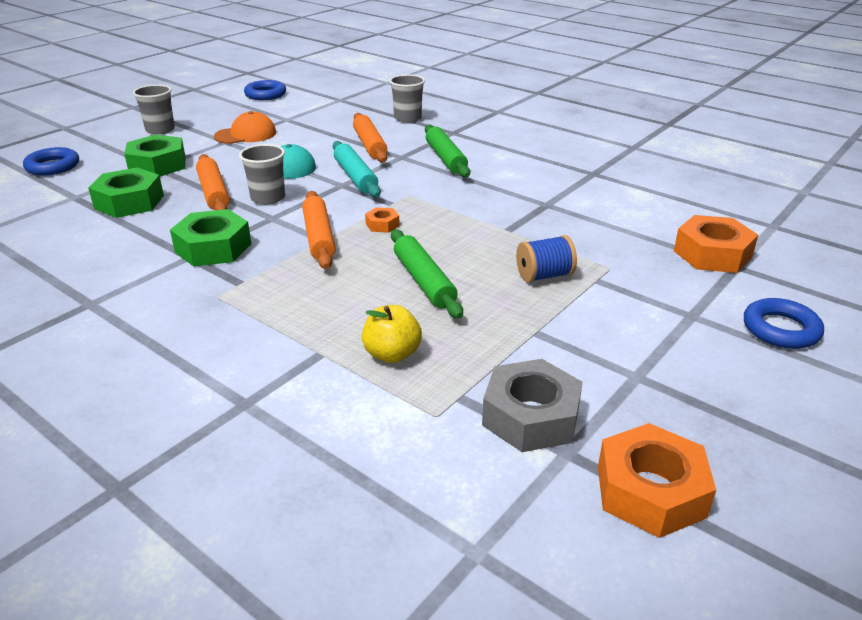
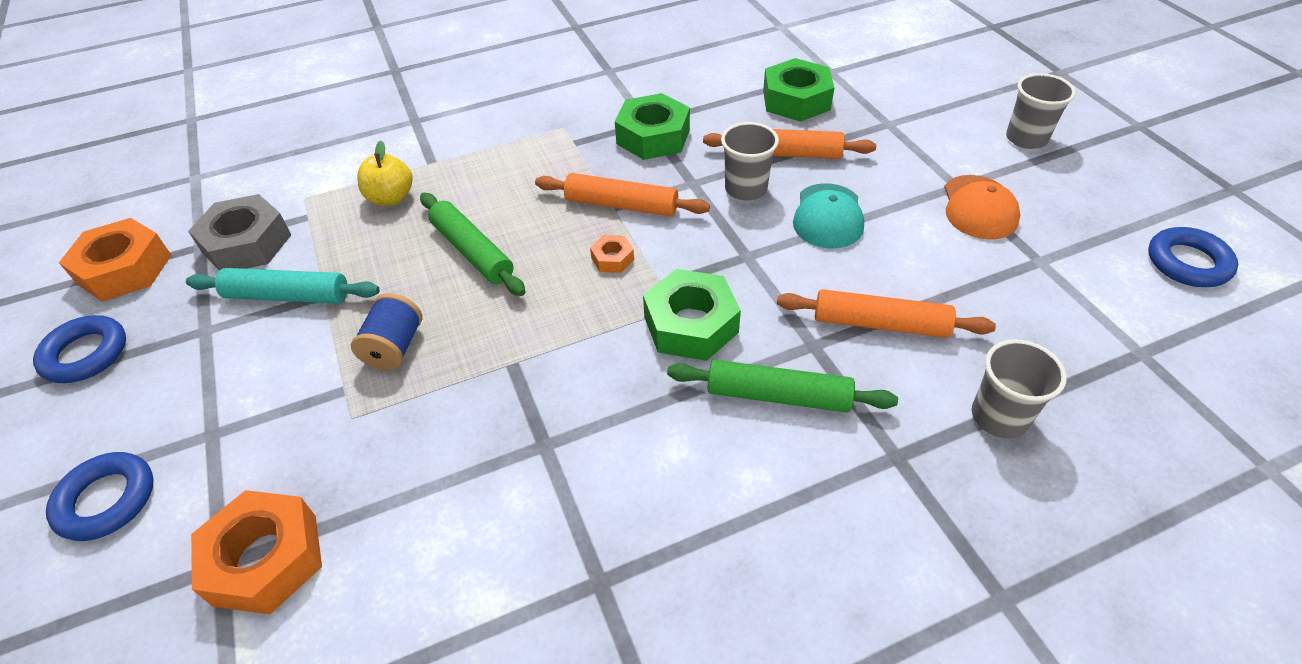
camera: 120 degrees right, 15 degrees up
blue ring [23,147,79,176] -> blue ring moved to [33,315,126,383]
green nut [124,135,186,176] -> green nut moved to [643,269,741,361]
turquoise rolling pin [333,141,381,198] -> turquoise rolling pin moved to [186,268,380,304]
green rolling pin [391,229,463,319] -> green rolling pin turned 45 degrees clockwise [420,193,526,296]

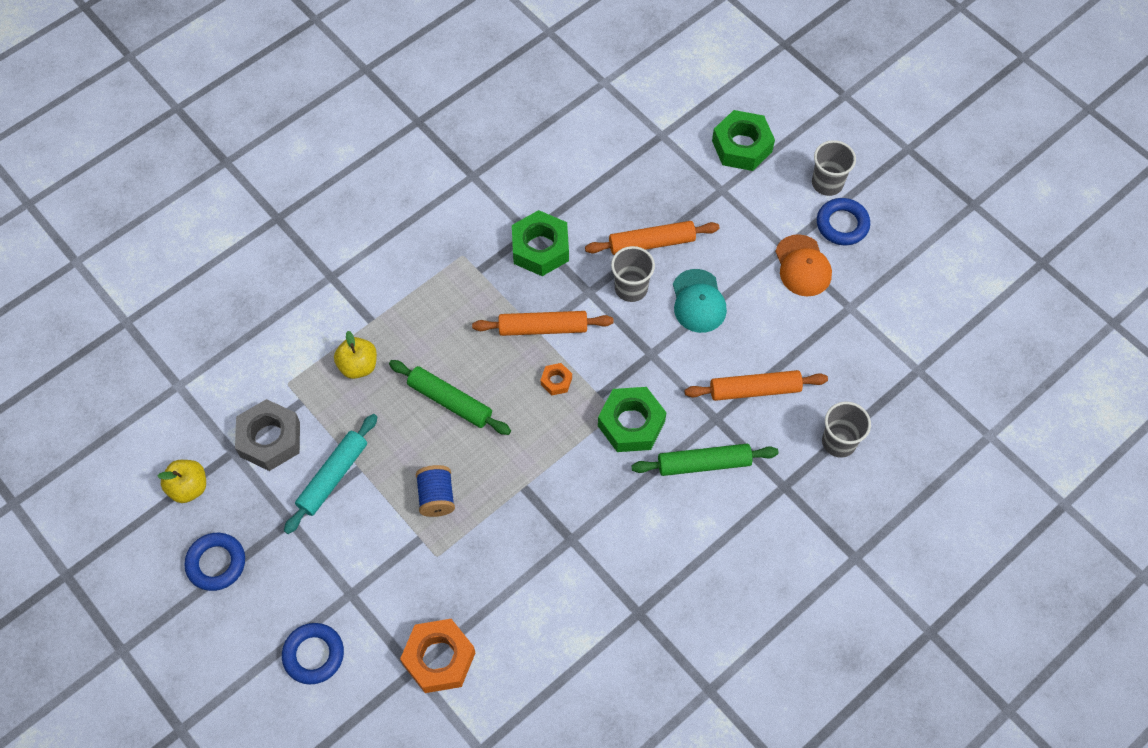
camera: 20 degrees left, 15 degrees up
orange nut [59,218,171,302] -> yellow apple [158,460,206,503]
turquoise rolling pin [186,268,380,304] -> turquoise rolling pin turned 45 degrees counterclockwise [284,414,377,534]
green nut [763,58,834,122] -> green nut moved to [712,110,775,171]
blue ring [1148,227,1238,287] -> blue ring moved to [817,198,870,245]

